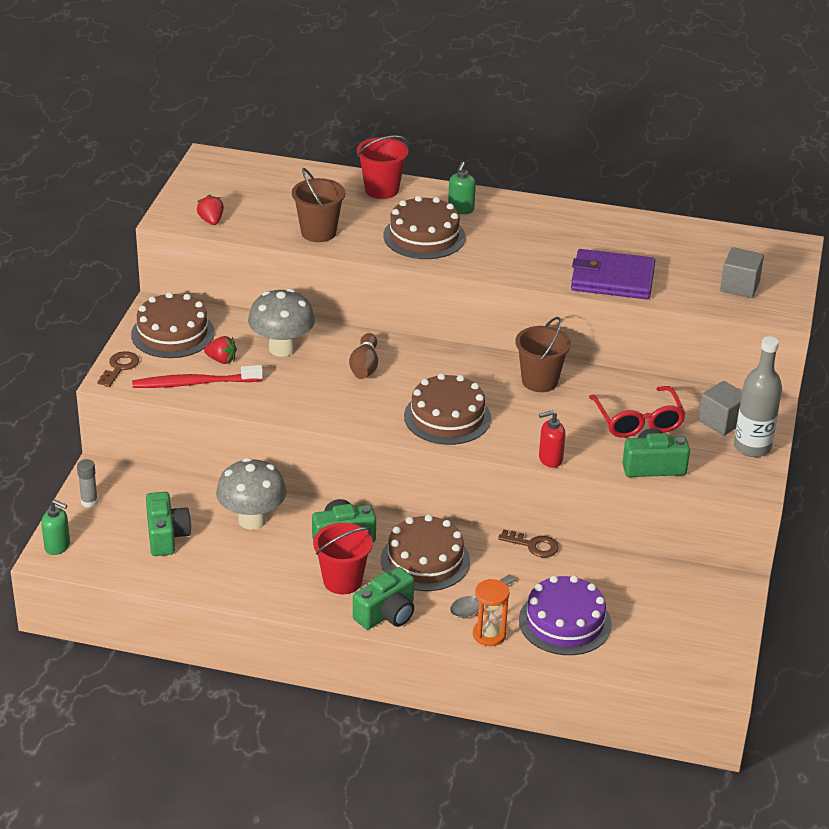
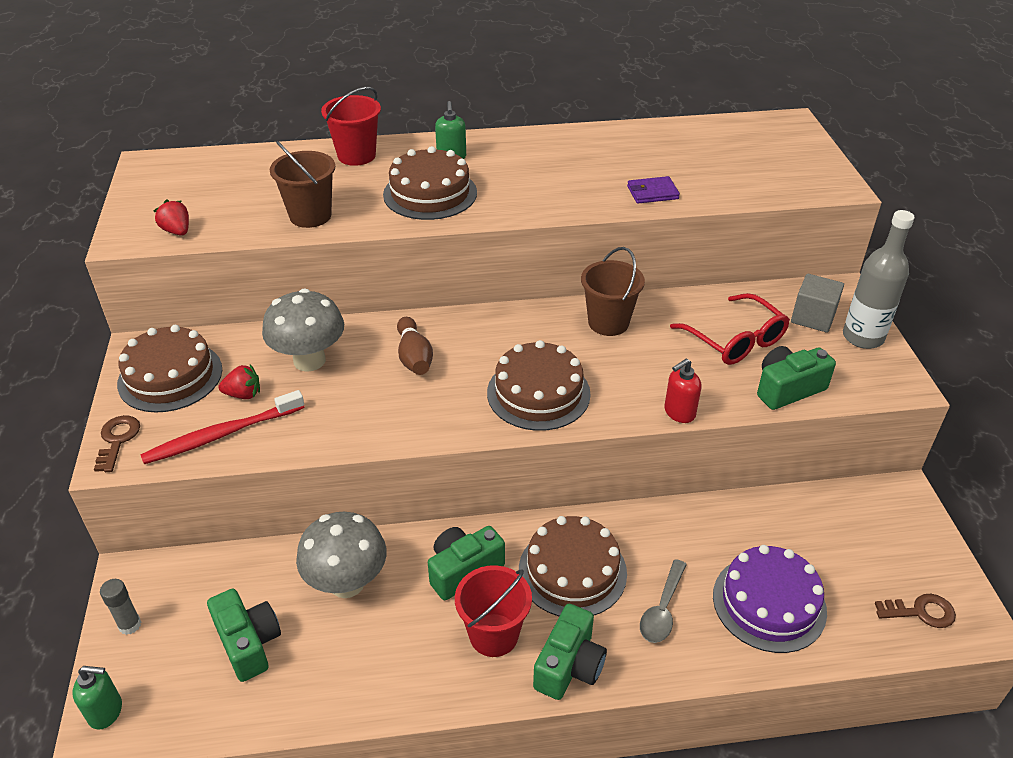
camera: 20 degrees left, 5 degrees up
orange hourglass [473,579,510,646] -> none
brown key [498,529,559,557] -> brown key moved to [875,594,956,628]
purple wallet [571,249,655,299] -> purple wallet [627,176,680,204], size x0.51
grey cube [720,247,764,298] -> none

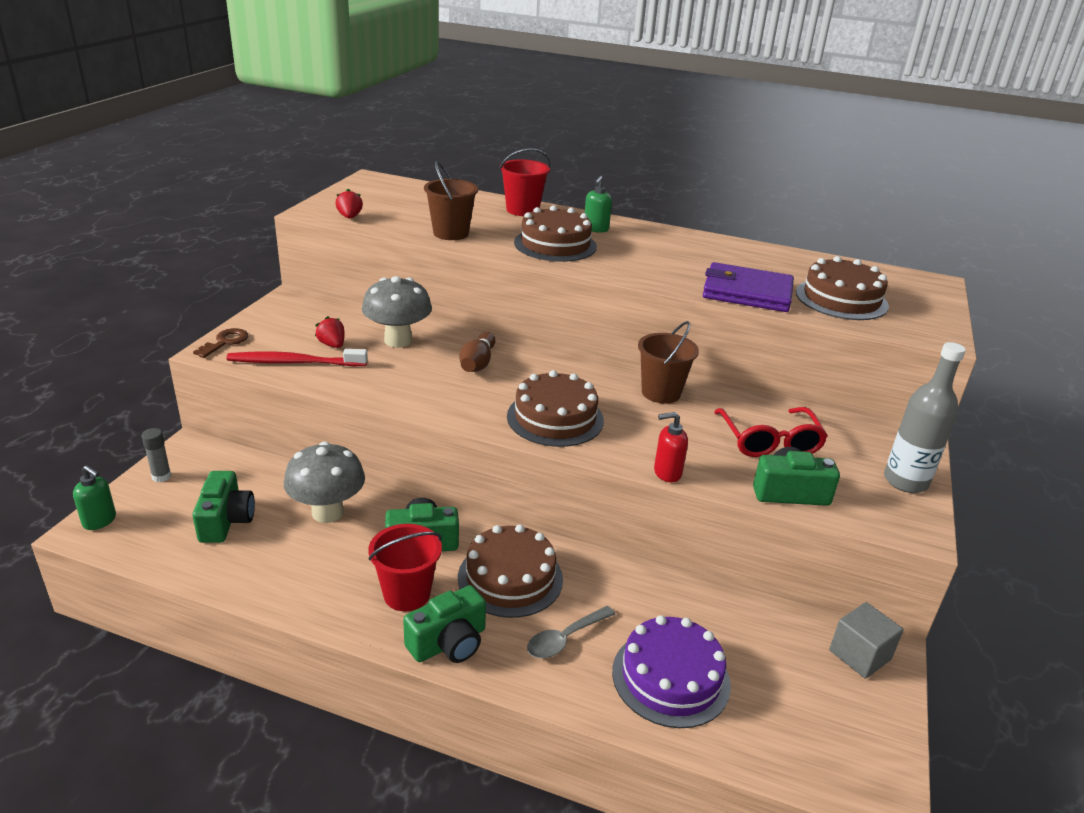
camera: 25 degrees right, 10 degrees down
brown cake [117,325,222,412] -> brown cake moved to [796,256,889,320]
red strawberry [219,364,260,399] -> red strawberry turned 150 degrees counterclockwise [315,316,345,348]
purple wallet [627,176,680,204] -> purple wallet [703,262,794,312], size x1.97
grey cube [791,274,844,332] -> grey cube moved to [829,602,904,679]
brown key [875,594,956,628] -> none

